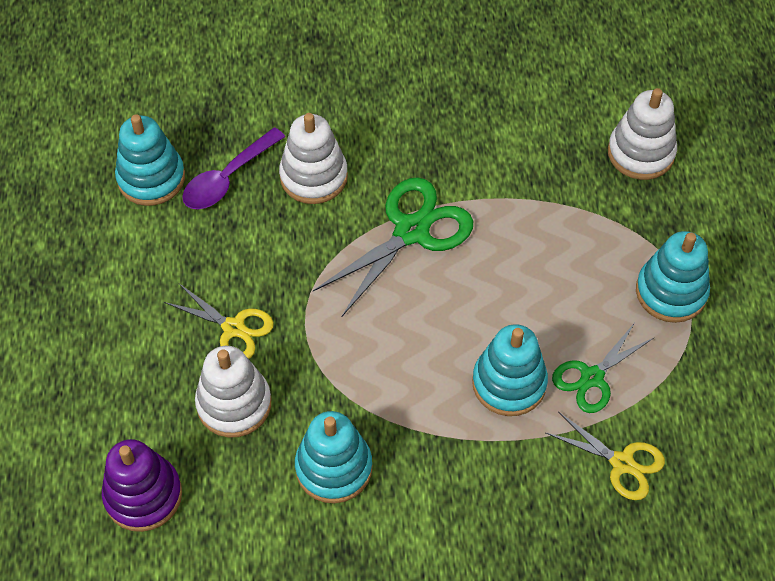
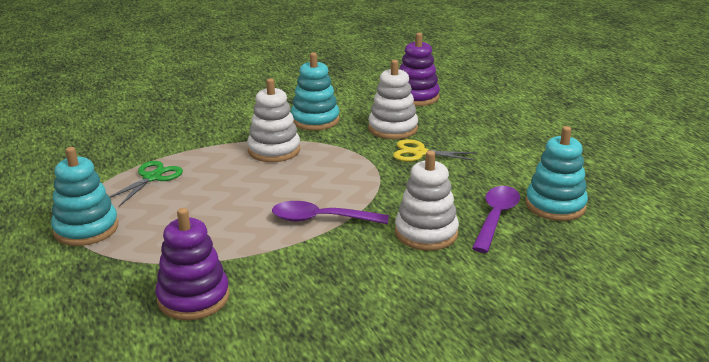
camera: 160 degrees right, 30 degrees down
green scissors [313,177,473,316] -> purple spoon [272,201,389,224]
turquoise stacking toy [472,324,548,416] -> none
yellow scissors [545,412,665,500] -> none
white stacking toy [608,88,677,180] -> white stacking toy moved to [247,78,300,162]
none -> purple stacking toy [155,208,229,320]

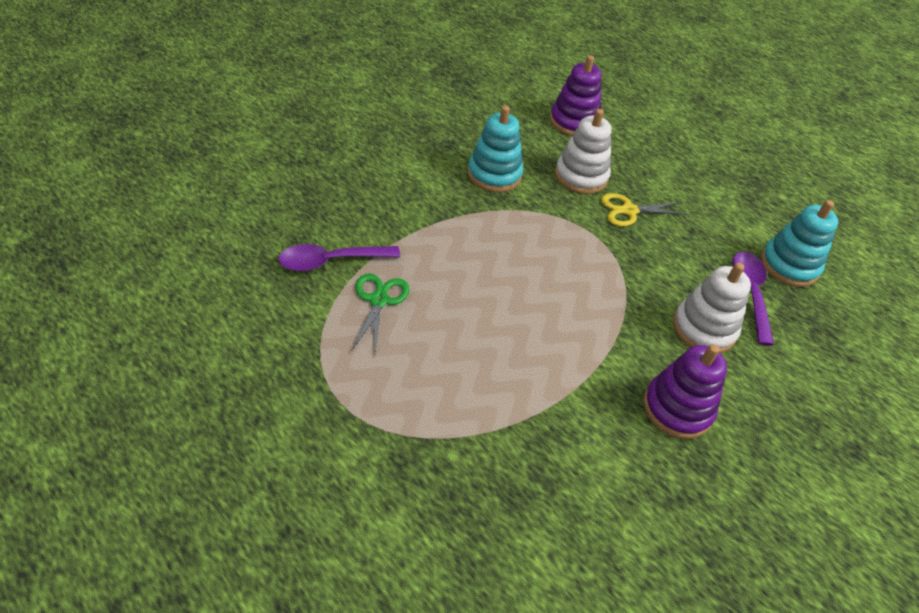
camera: 25 degrees left, 20 degrees up
turquoise stacking toy [51,147,118,246] -> none
purple stacking toy [155,208,229,320] -> purple stacking toy moved to [643,344,727,439]
white stacking toy [247,78,300,162] -> none
purple spoon [272,201,389,224] -> purple spoon moved to [278,244,400,271]

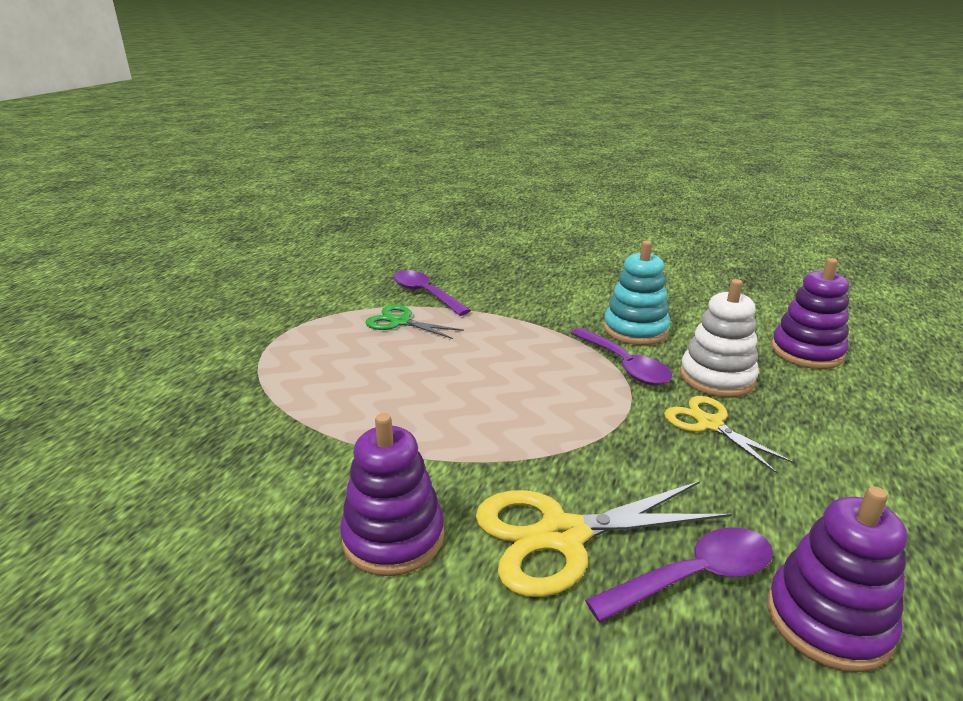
camera: 70 degrees right, 20 degrees down
green scissors [351,273,410,353] -> green scissors turned 135 degrees counterclockwise [365,305,464,339]
white stacking toy [673,263,751,353] -> yellow scissors [476,481,732,597]
turquoise stacking toy [761,200,838,287] -> purple stacking toy [767,486,907,672]
none -> purple spoon [571,328,672,385]

